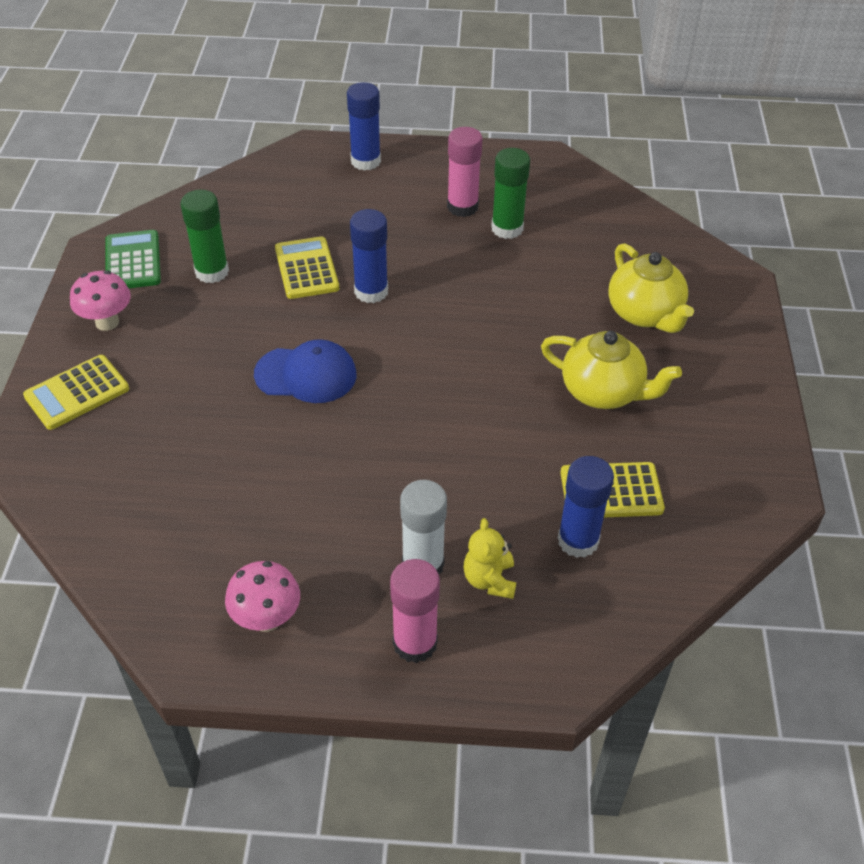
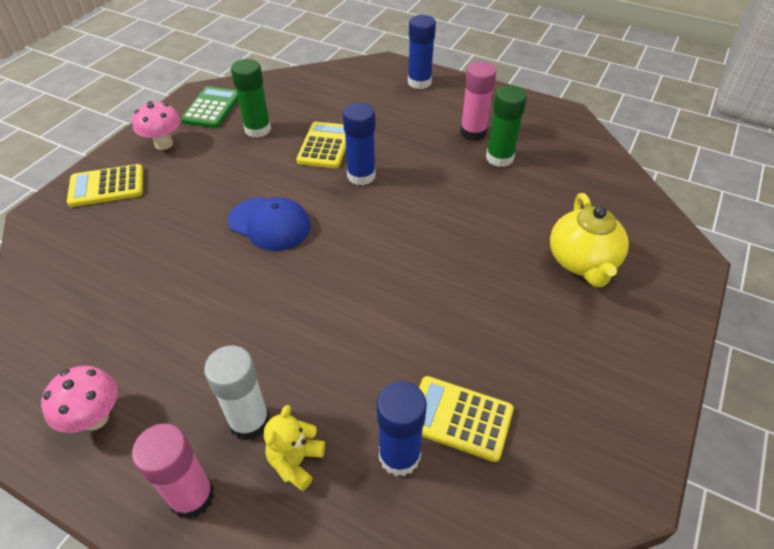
camera: 25 degrees right, 0 degrees up
yellow teapot [541,331,682,409] -> none

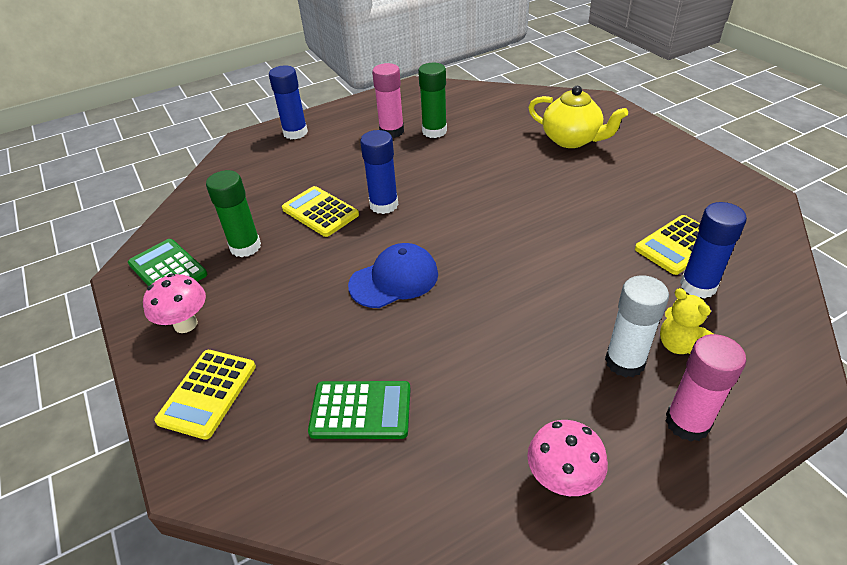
camera: 55 degrees left, 5 degrees down
none -> green calculator [308,381,411,439]

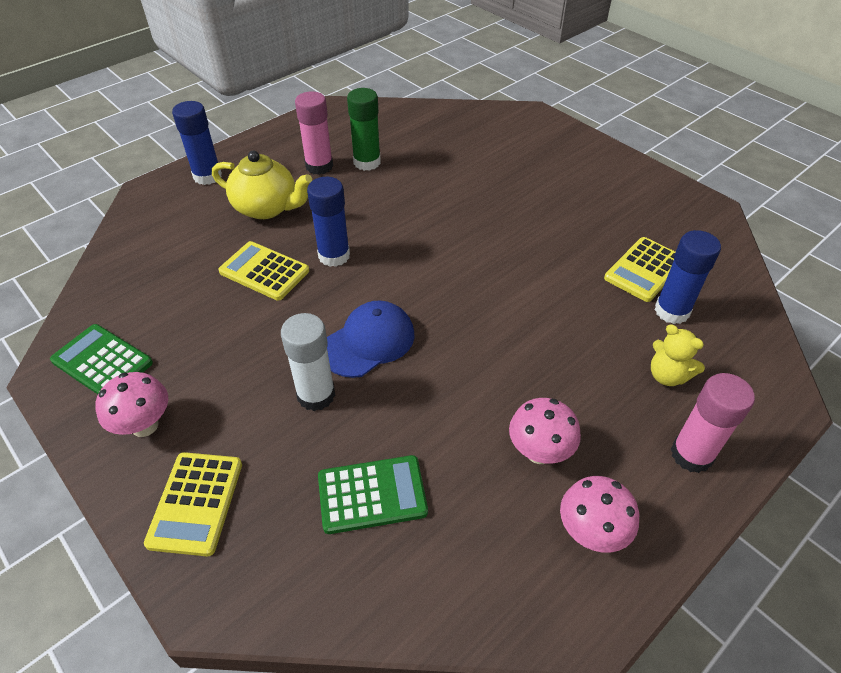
camera: 15 degrees left, 5 degrees up
green glue stick [206,170,261,257] -> none
yellow teapot [528,86,628,148] -> yellow teapot moved to [212,151,312,219]
white glue stick [605,275,669,378] -> white glue stick moved to [281,313,335,411]
none -> pink mushroom [509,398,581,464]

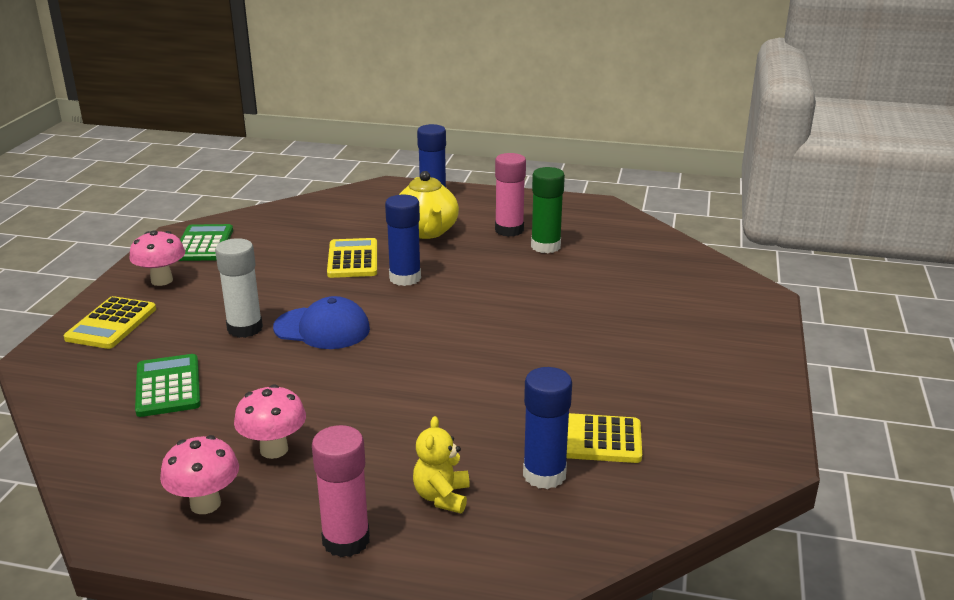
camera: 55 degrees right, 20 degrees down
yellow calculator [144,452,242,556] -> yellow calculator turned 45 degrees counterclockwise [64,296,156,349]
green calculator [318,455,428,534] -> green calculator turned 150 degrees counterclockwise [135,354,201,417]

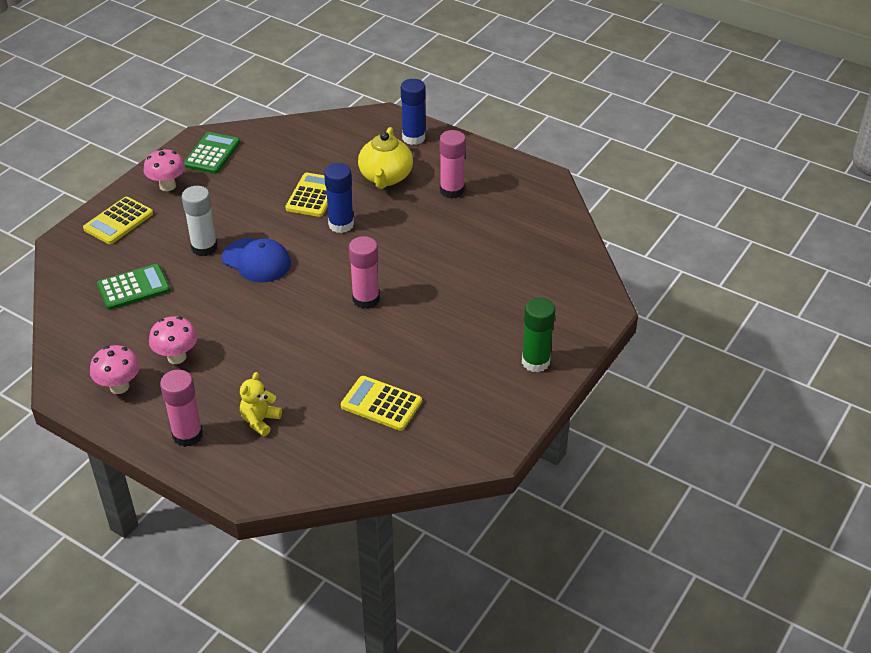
camera: 20 degrees right, 15 degrees up
green calculator [135,354,201,417] -> green calculator turned 60 degrees clockwise [97,264,170,310]
blue glue stick [523,367,572,489] -> none
green glue stick [531,167,565,253] -> green glue stick moved to [522,298,555,372]
none -> pink glue stick [349,236,380,309]

